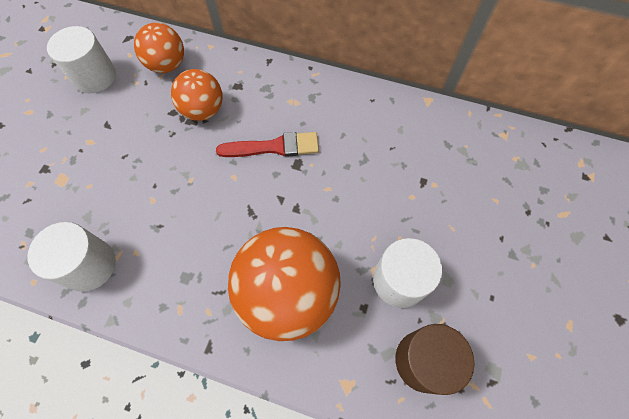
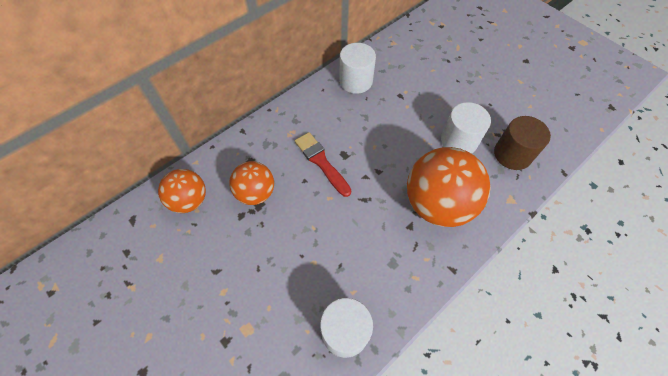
camera: 60 degrees left, 5 degrees down
white cylinder [47,26,116,93] -> white cylinder moved to [339,43,376,94]
red brush [216,132,319,157] -> red brush turned 60 degrees counterclockwise [295,132,351,197]

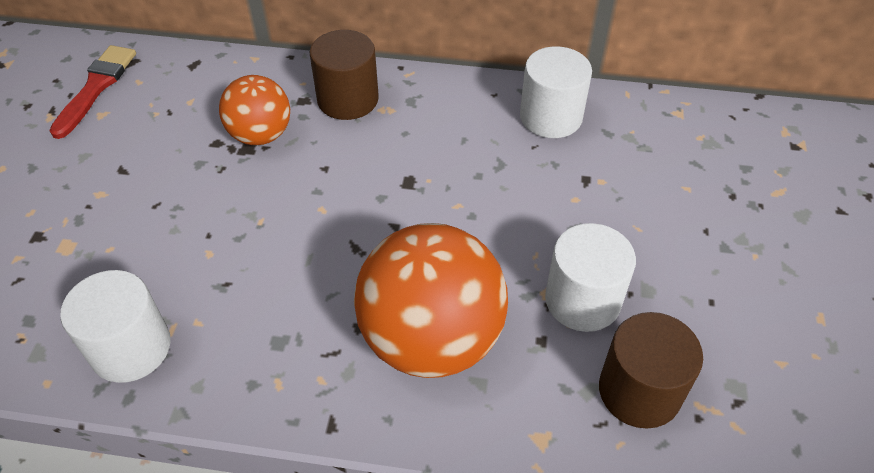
camera: 50 degrees right, 10 degrees down
orange ball [158,169,206,213] -> none
red brush [295,132,351,197] -> red brush moved to [49,45,136,139]
none -> brown cylinder [309,30,379,120]

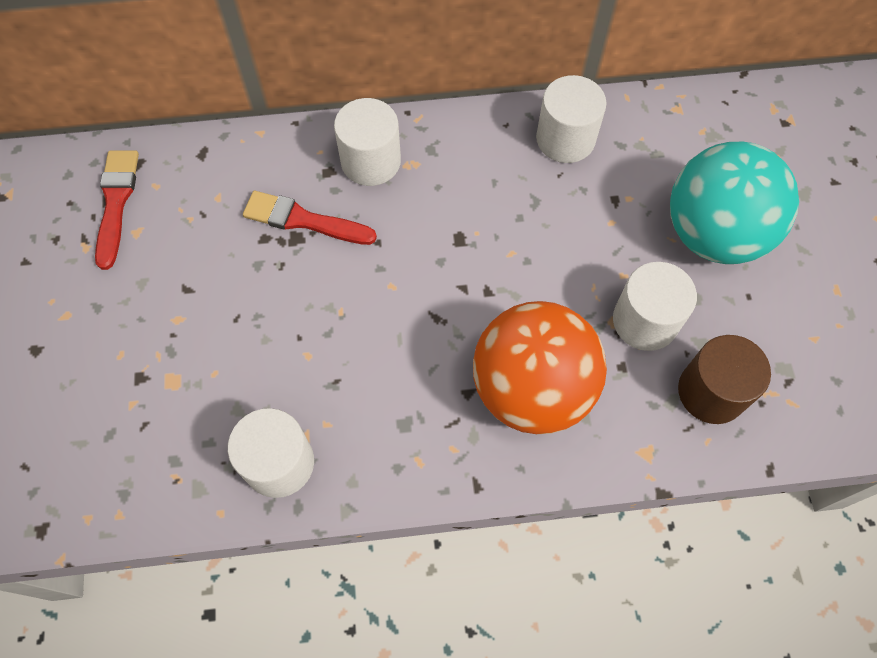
camera: 15 degrees left, 15 degrees up
orange ball [219,75,290,145] -> red brush [243,191,377,245]
brown cylinder [309,30,379,120] -> white cylinder [334,98,401,186]
none -> turquoise ball [670,142,799,264]

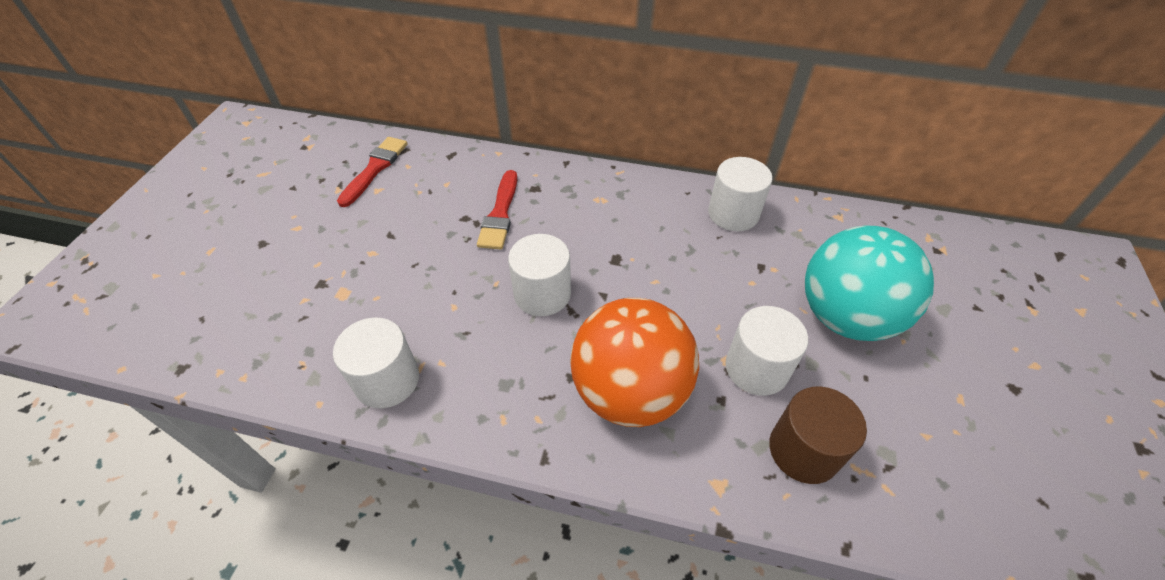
camera: 20 degrees right, 15 degrees down
red brush [243,191,377,245] -> red brush turned 120 degrees counterclockwise [477,170,517,249]
white cylinder [334,98,401,186] -> white cylinder moved to [508,234,571,316]

